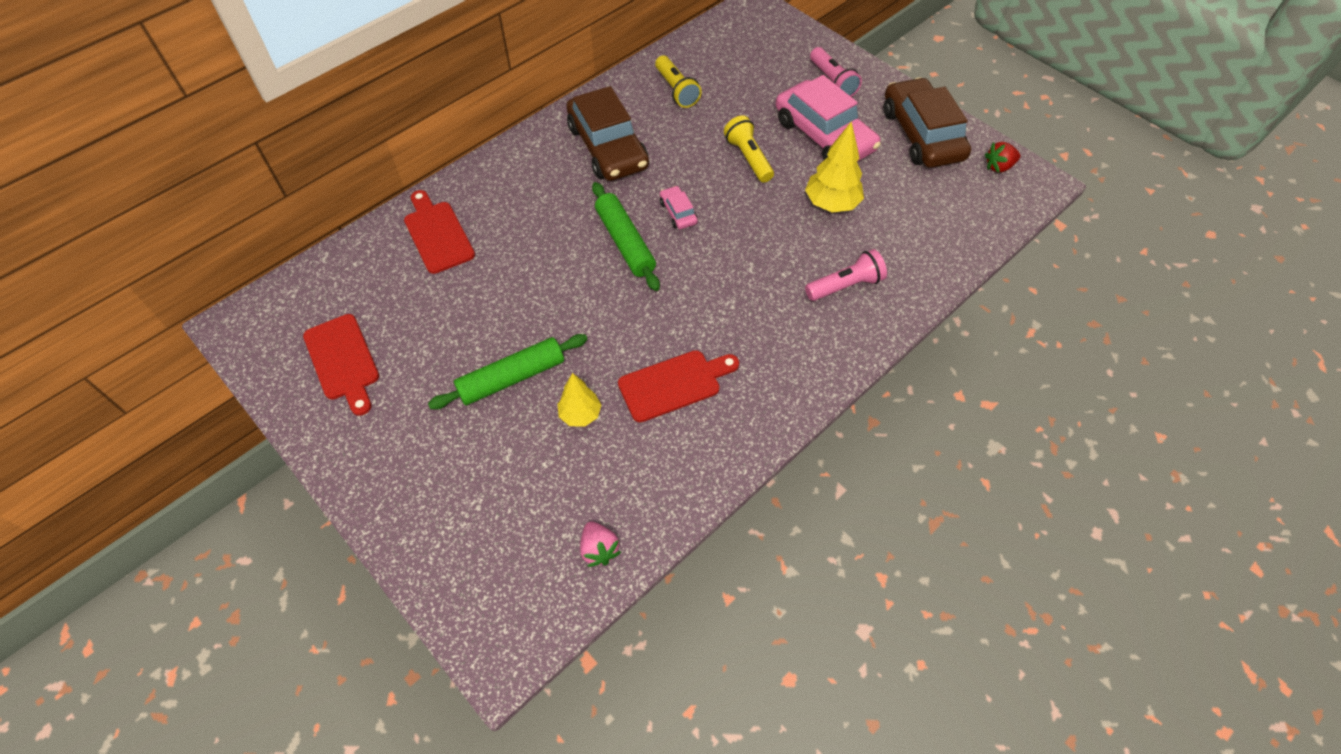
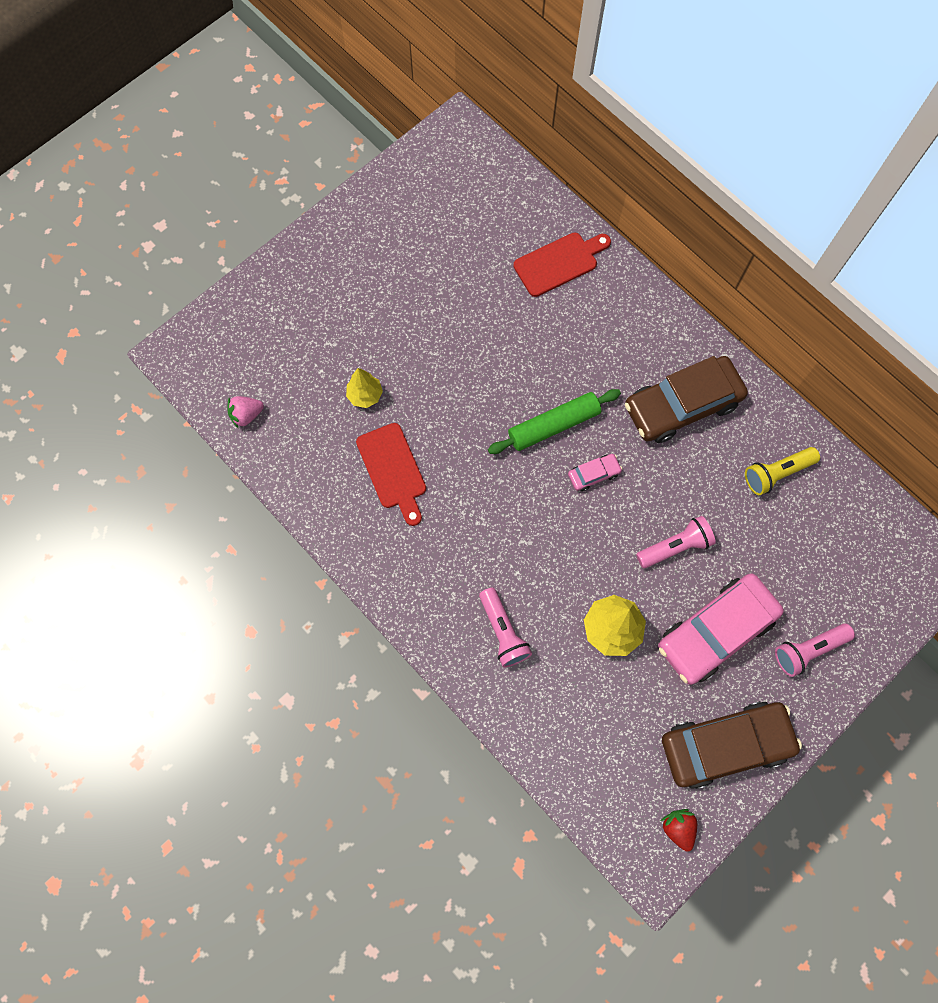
camera: 90 degrees right, 15 degrees up
red cutting board [303,314,379,416] -> none
green rolling pin [428,334,588,409] -> none
yellow flashlight [724,115,774,183] -> pink flashlight [636,516,716,568]

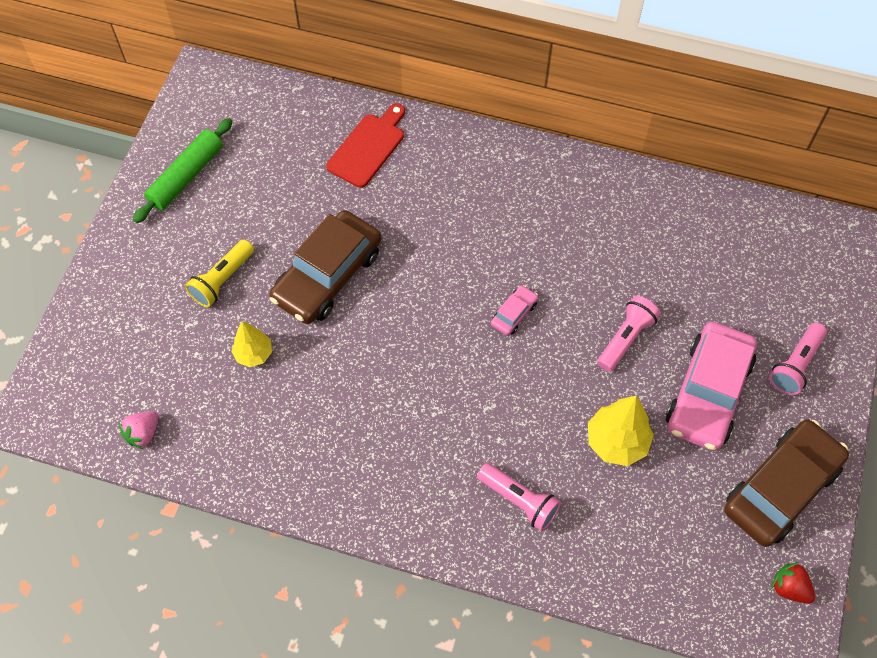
camera: 30 degrees left, 10 degrees down
red cutting board [356,423,426,526] -> none
green rolling pin [488,389,621,454] -> green rolling pin moved to [133,118,233,223]
brown car [625,356,748,443] -> brown car moved to [269,210,381,324]
yellow flashlight [745,447,820,495] -> yellow flashlight moved to [185,239,254,307]

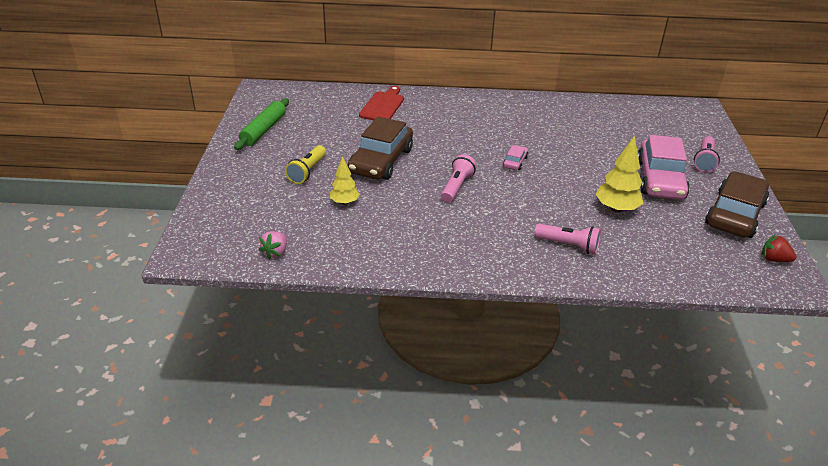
camera: 15 degrees left, 25 degrees down
pink flashlight [597,296,661,372] -> pink flashlight moved to [441,154,477,202]

